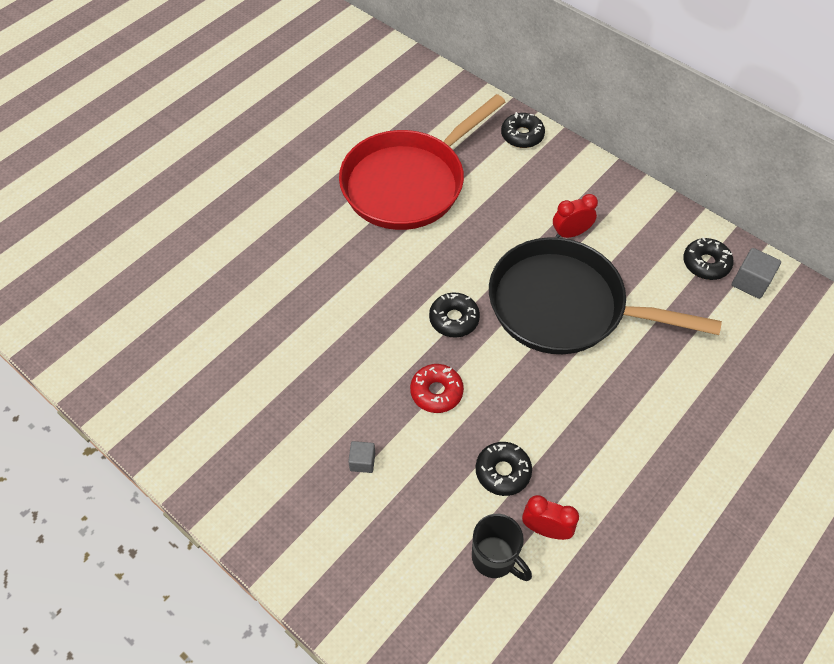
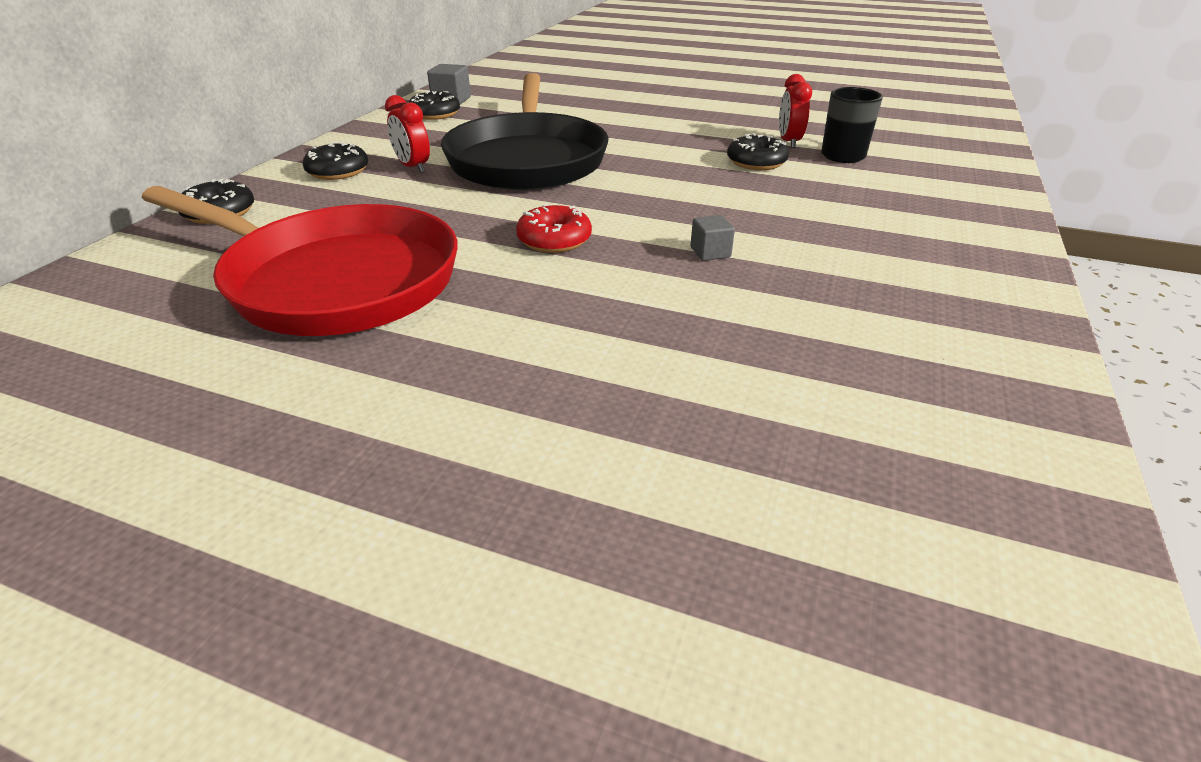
camera: 110 degrees left, 20 degrees down
grey cube [348,441,375,473] -> grey cube moved to [690,215,735,261]
red donut [410,364,464,413] -> red donut moved to [516,203,592,253]
black donut [429,292,480,337] -> black donut moved to [303,141,368,180]

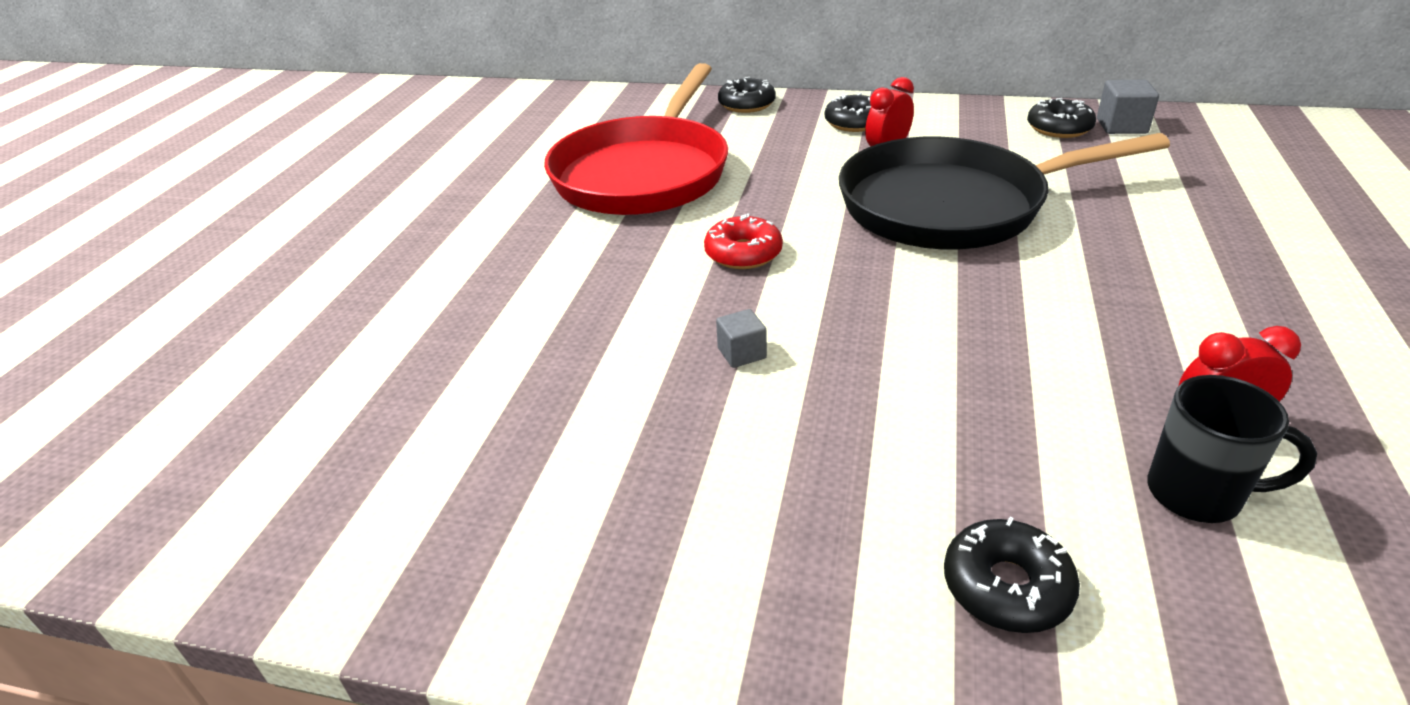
camera: 85 degrees right, 0 degrees up
black donut [727,133,789,170] -> black donut moved to [944,517,1080,633]

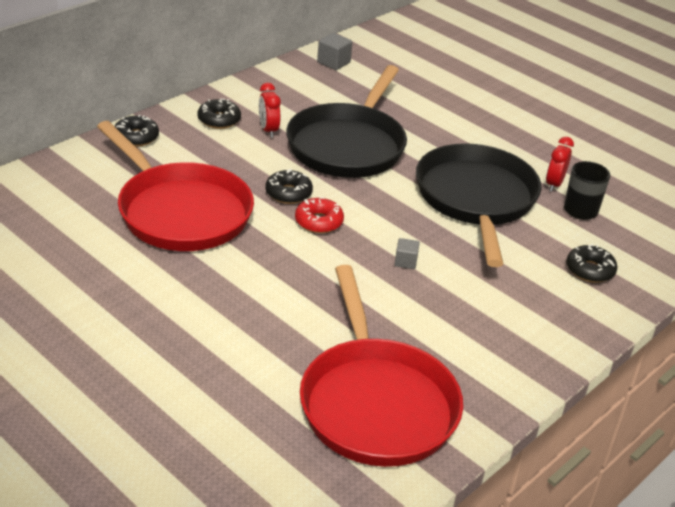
camera: 65 degrees left, 0 degrees up
black donut [1027,98,1096,138] -> black donut moved to [265,169,313,204]
none -> red pan [300,265,463,467]
none -> black pan [416,143,542,267]

